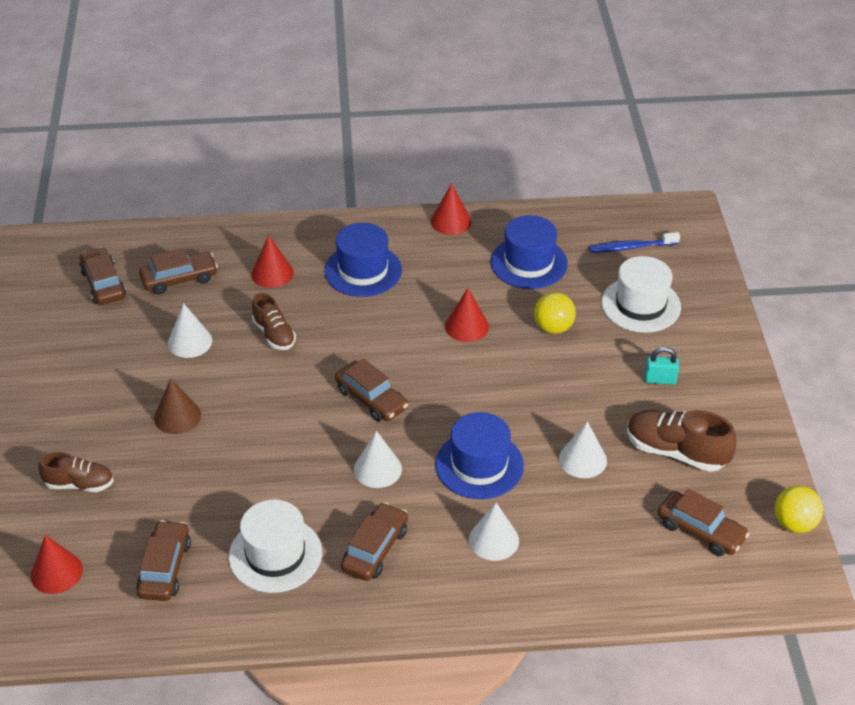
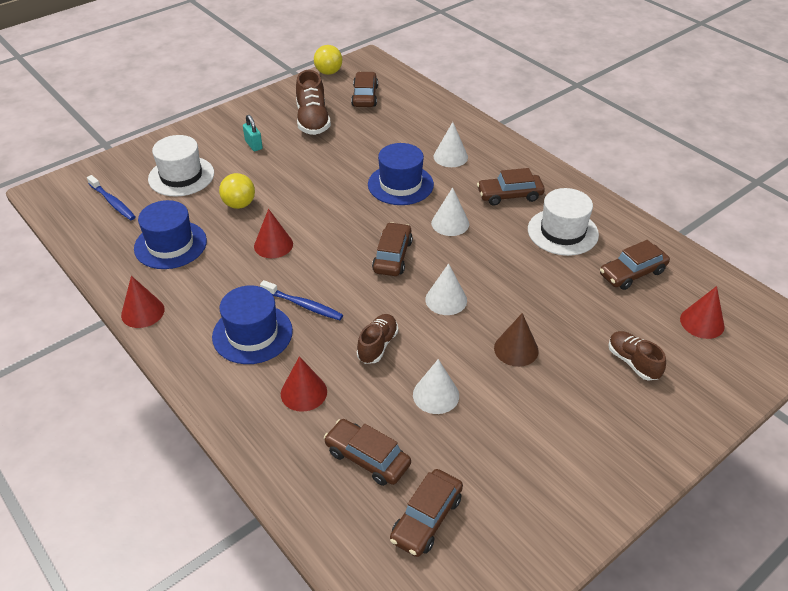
camera: 125 degrees left, 0 degrees up
white cone [559,421,607,478] -> white cone moved to [425,263,467,315]
none -> blue toothbrush [260,280,343,320]

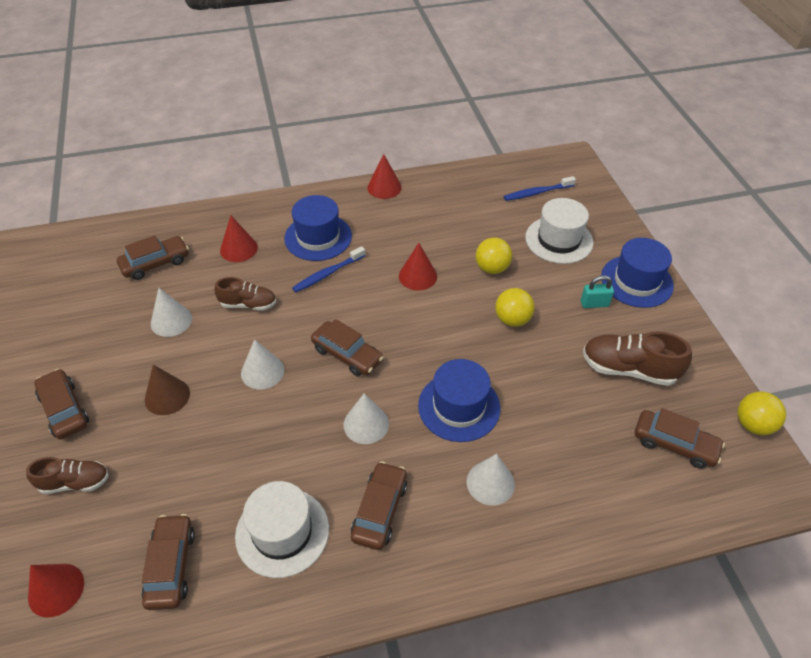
camera: 115 degrees right, 5 degrees up
blue hat [134,200,207,269] -> blue hat moved to [601,238,674,308]
brown shoe [357,314,398,364] -> brown shoe turned 45 degrees counterclockwise [214,277,276,311]
brown car [390,469,463,557] -> brown car moved to [34,369,89,439]
none -> yellow ball [495,288,535,327]

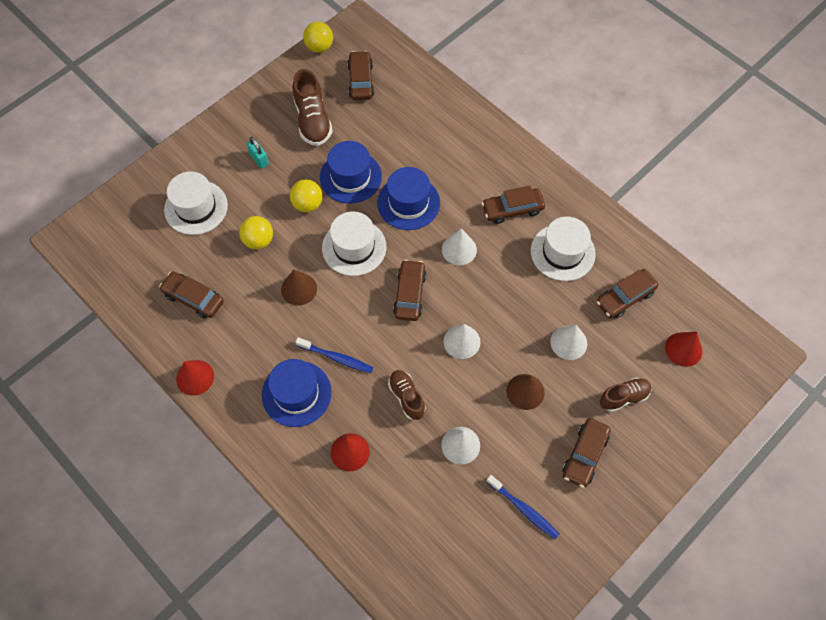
camera: 120 degrees left, 15 degrees up
brown shoe [26,457,109,494] -> brown shoe turned 105 degrees clockwise [600,378,652,412]
brown car [117,235,189,280] -> brown car moved to [159,271,224,319]
red cone [399,243,437,291] -> brown cone [281,270,317,306]
white cone [467,454,515,506] -> white cone moved to [550,325,587,360]
blue toothbrush [504,176,576,201] -> blue toothbrush moved to [486,475,559,539]
blue hat [601,238,674,308] -> blue hat moved to [320,141,382,203]
none -> white hat [322,211,387,276]

